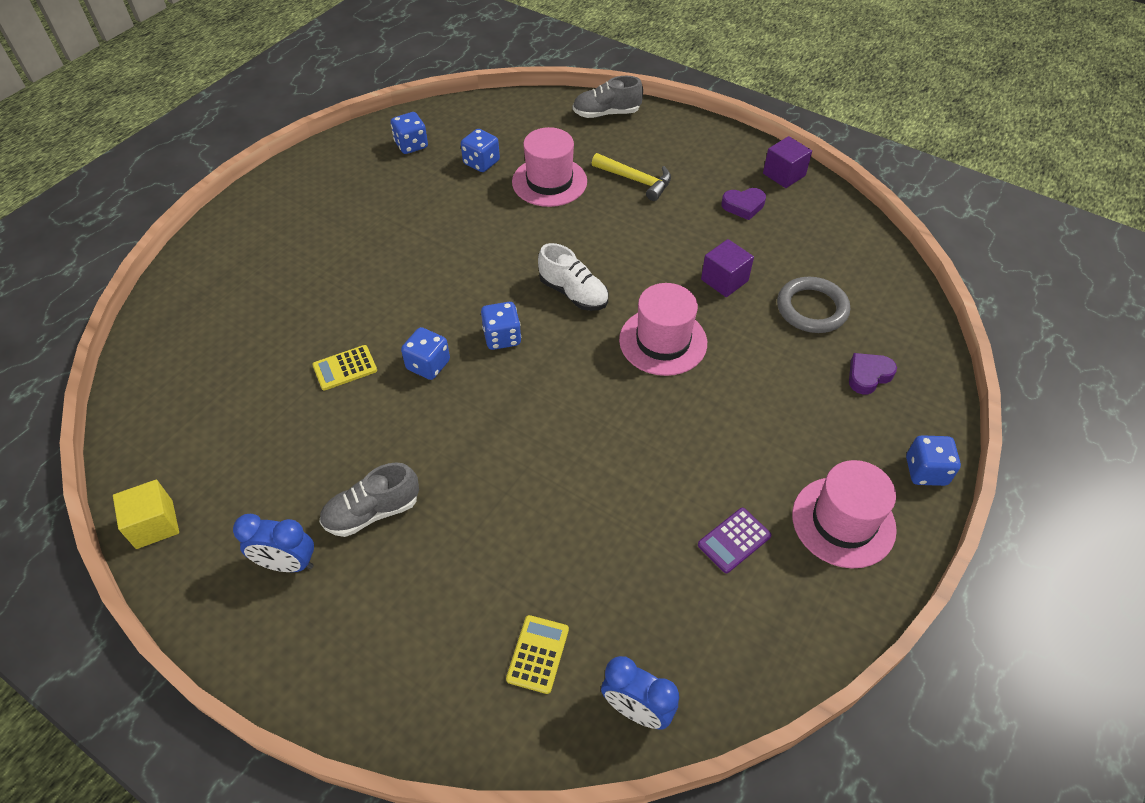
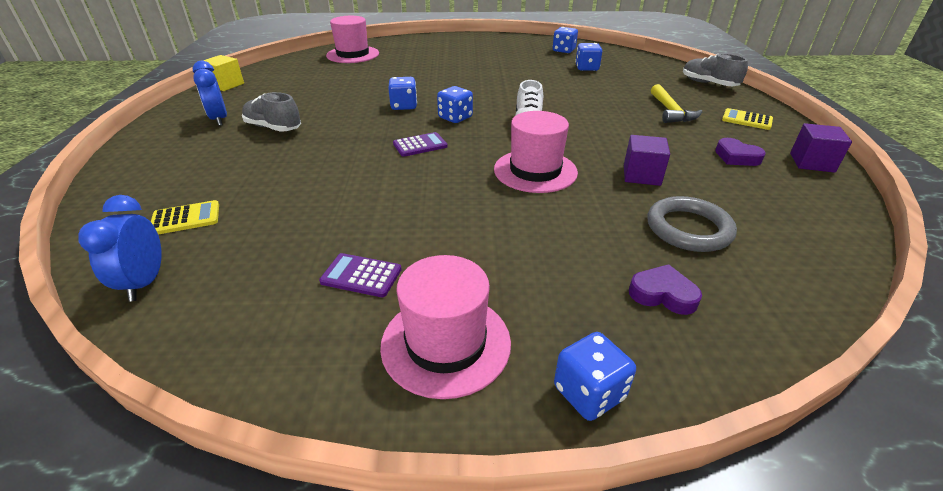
camera: 55 degrees right, 15 degrees down
yellow calculator [312,345,377,391] -> yellow calculator moved to [722,108,773,130]
pink hat [512,127,587,207] -> pink hat moved to [326,16,379,63]
none -> purple calculator [393,132,448,157]

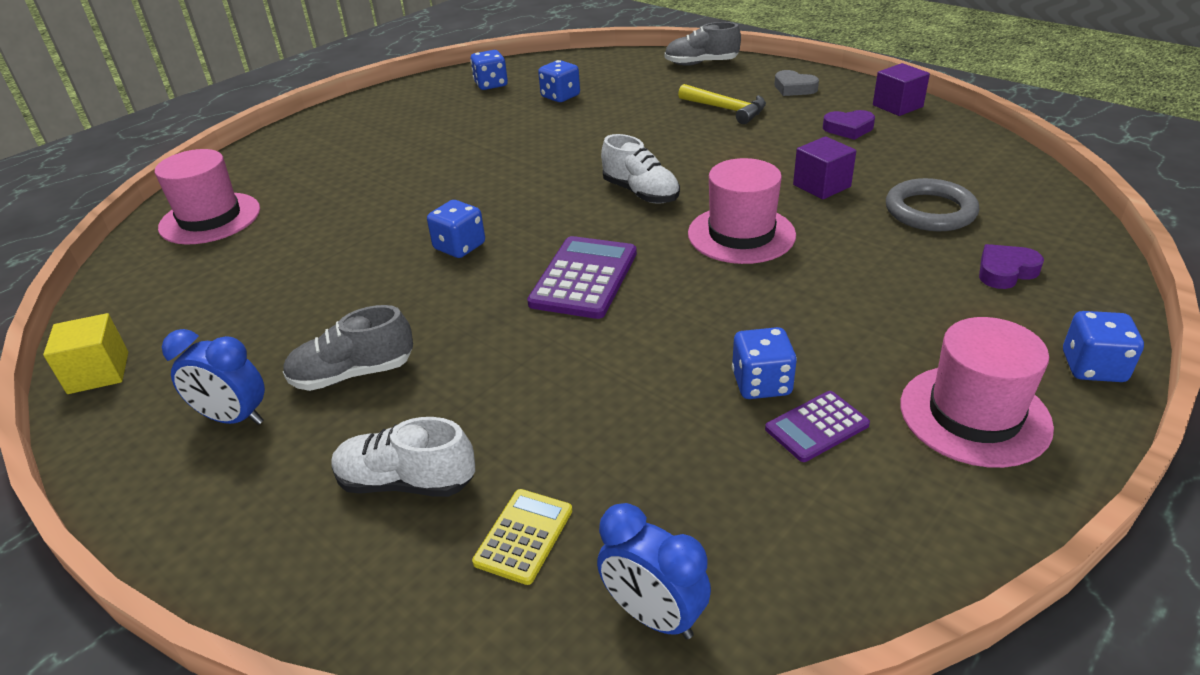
camera: 45 degrees left, 0 degrees up
purple calculator [393,132,448,157] -> purple calculator [527,236,637,319], size x1.69
blue dice [437,86,473,123] -> blue dice moved to [732,327,797,399]
yellow calculator [722,108,773,130] -> grey heart [774,70,819,96]
none -> white shoe [331,417,475,497]

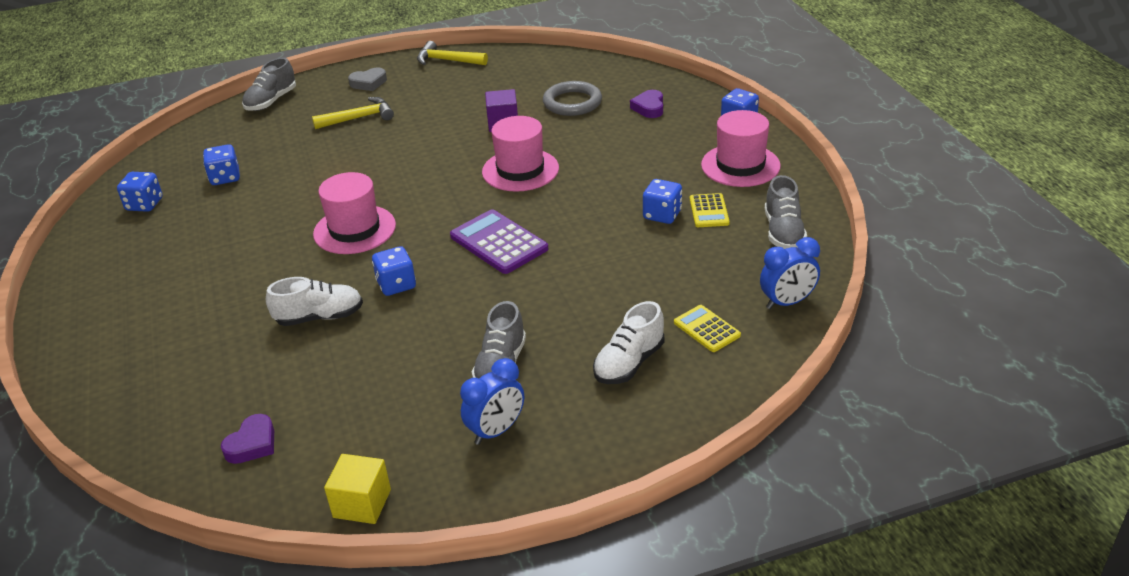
camera: 60 degrees left, 0 degrees up
pink hat [155,149,260,245] -> pink hat moved to [313,172,396,254]
white shoe [601,134,680,204] -> white shoe moved to [266,277,363,326]
purple calculator [765,391,870,462] -> yellow calculator [690,193,730,227]
purple heart [823,110,875,140] -> purple heart moved to [221,414,274,464]
purple cube [873,63,930,116] -> yellow hammer [417,41,488,65]
none -> grey shoe [765,175,807,249]

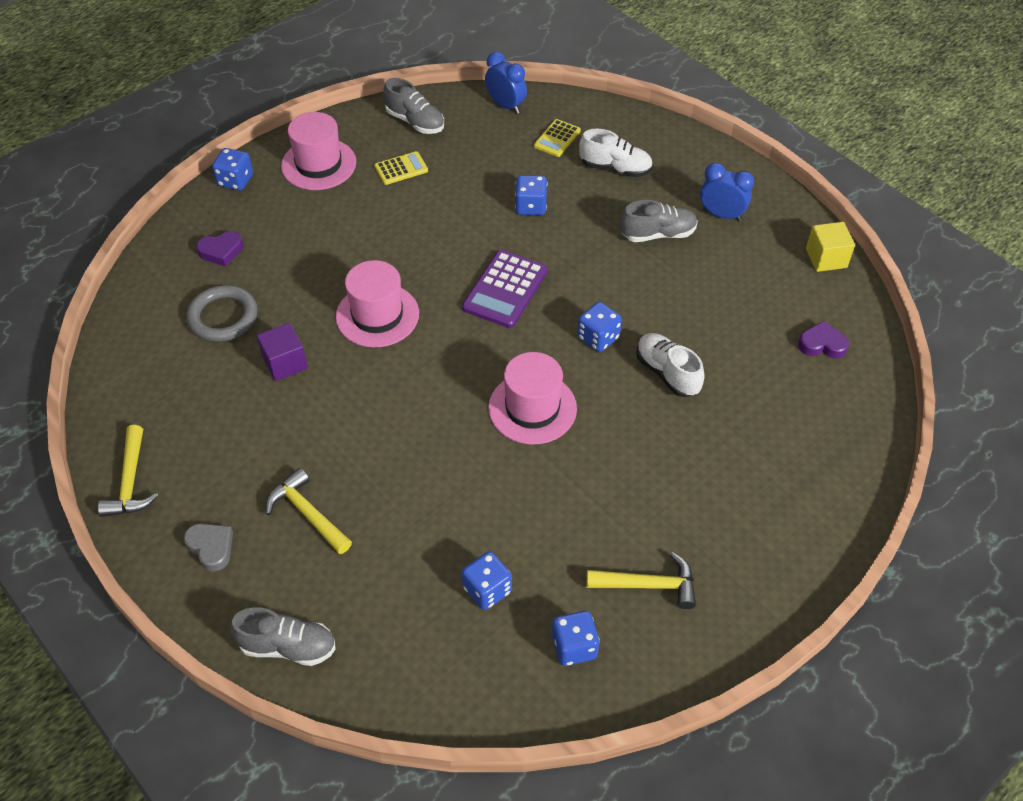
camera: 115 degrees left, 15 degrees up
blue dice [643,179,682,224] -> blue dice moved to [515,175,547,215]
grey shoe [765,175,807,249] -> grey shoe turned 60 degrees clockwise [383,78,444,134]
none -> yellow hammer [586,552,696,609]

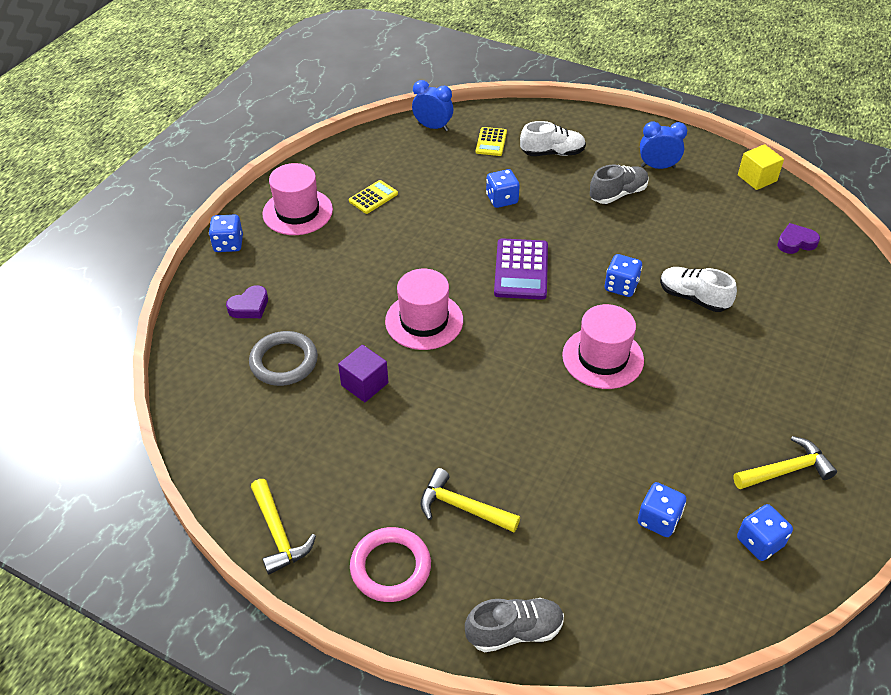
camera: 20 degrees left, 5 degrees down
grey heart [184,524,233,571] -> pink ring [350,527,431,602]
grey shoe [383,78,444,134] -> none

